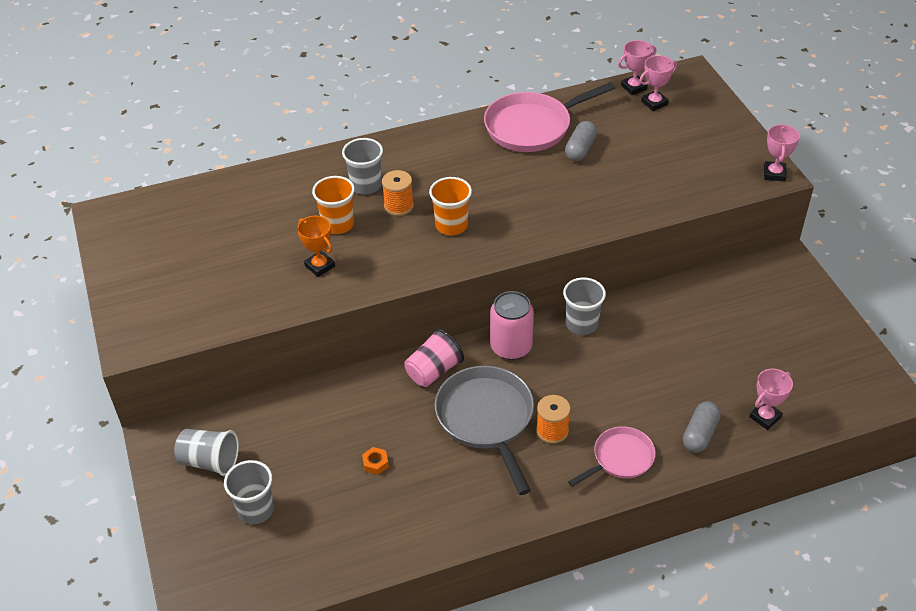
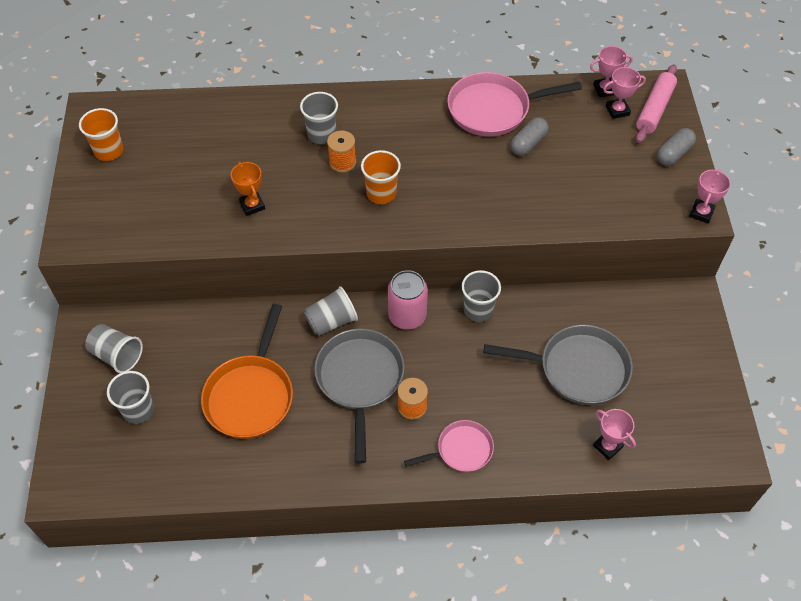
camera: 15 degrees right, 10 degrees up
orange cup [312,176,355,234] -> orange cup moved to [79,108,123,161]
orange nut [362,447,389,475] -> orange pan [201,304,293,439]
pink cup [404,329,464,387] -> grey cup [304,286,358,336]
grey capsule [683,402,721,453] -> grey capsule moved to [657,128,696,166]
pink trophy [749,369,793,430] -> pink trophy turned 75 degrees clockwise [593,409,636,460]
none -> grey pan [483,325,633,405]
none -> pink rolling pin [636,64,677,143]

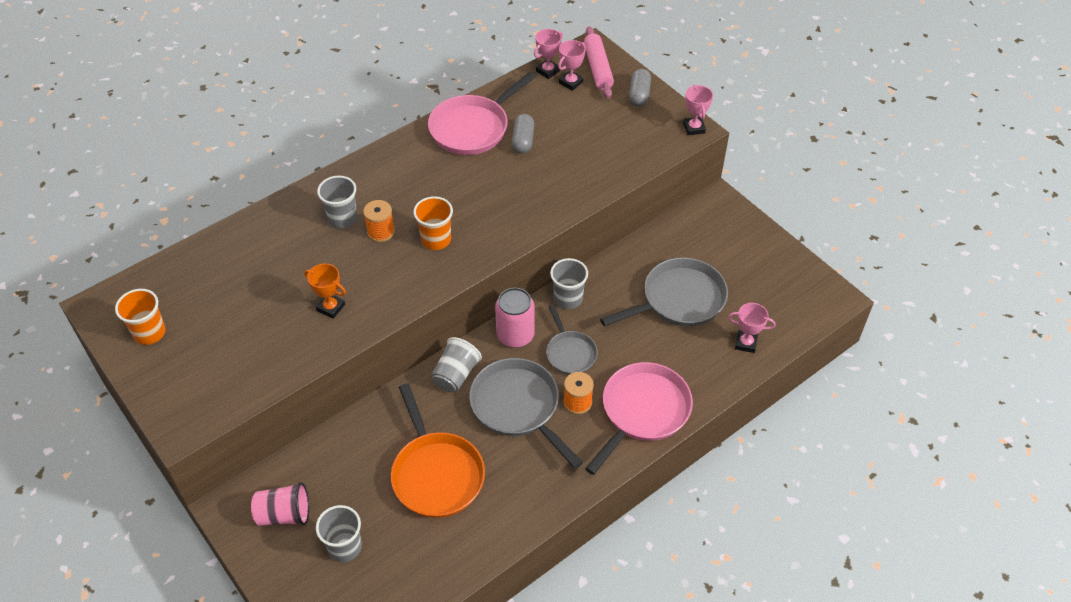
camera: 35 degrees left, 5 degrees down
grey cup [85,324,143,373] -> pink cup [251,482,309,526]
pink pan [404,420,494,472] -> pink pan [585,362,693,475], size x1.68
none -> grey pan [546,304,598,375]

